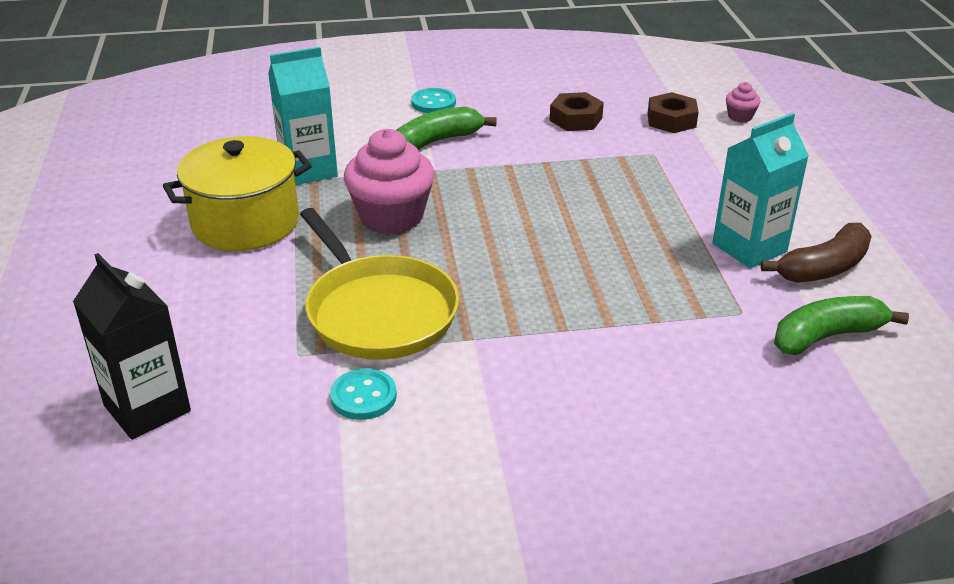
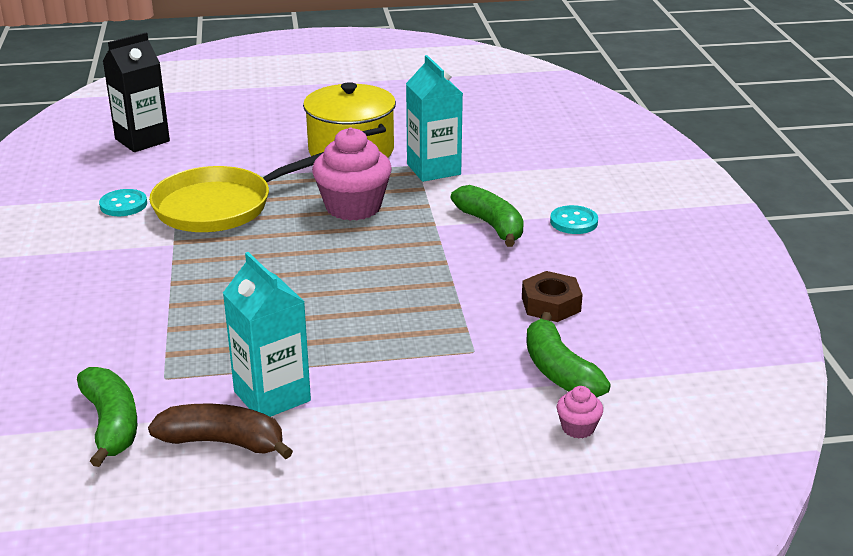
camera: 90 degrees right, 5 degrees down
brown nut [648,92,699,133] -> green banana [526,312,611,397]
brown banana [761,223,872,283] -> brown banana turned 135 degrees clockwise [148,404,293,460]

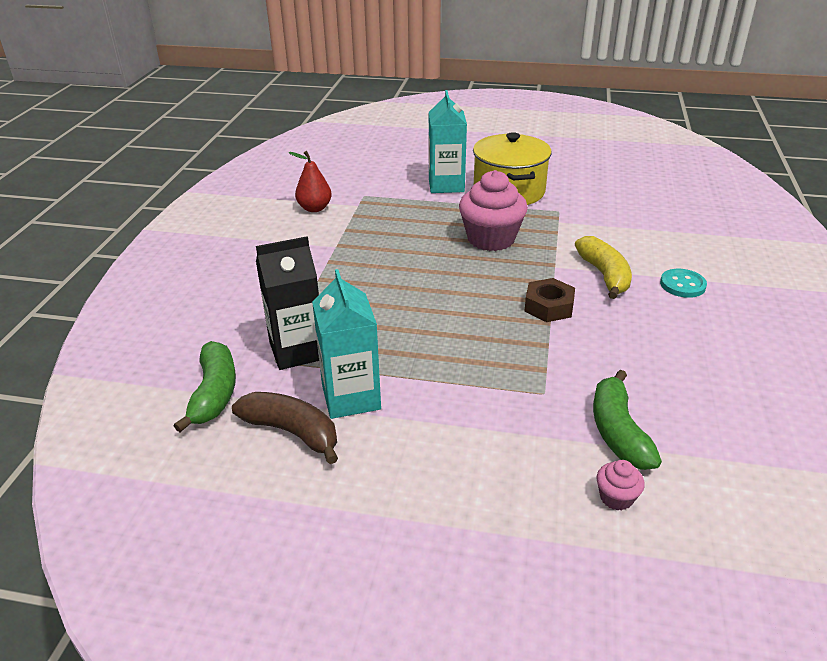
camera: 20 degrees right, 5 degrees up
turquoise button [99,189,147,216] -> red pear [289,151,332,212]
black carton [103,33,170,152] -> black carton moved to [256,236,319,370]
yellow pan [149,152,324,232] -> none
turquoise carton [406,55,463,182] -> turquoise carton moved to [429,90,467,193]
green banana [451,185,524,247] -> yellow banana [575,236,632,299]
brown nut [522,271,583,322] -> brown nut moved to [524,278,575,322]

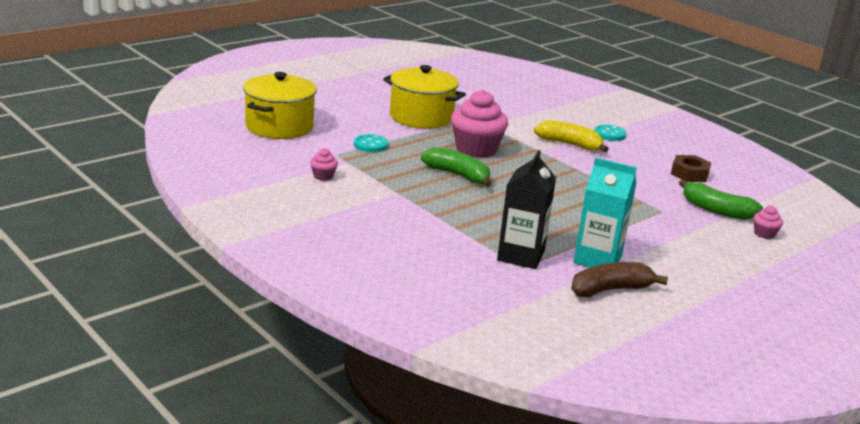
camera: 55 degrees left, 10 degrees down
green banana [174,341,236,432] -> green banana moved to [421,147,492,187]
red pear [289,151,332,212] -> pink cupcake [310,148,338,181]
turquoise carton [429,90,467,193] -> none
brown nut [524,278,575,322] -> brown nut moved to [671,155,711,182]
none -> yellow pot [243,72,317,139]
none -> turquoise button [354,134,388,152]

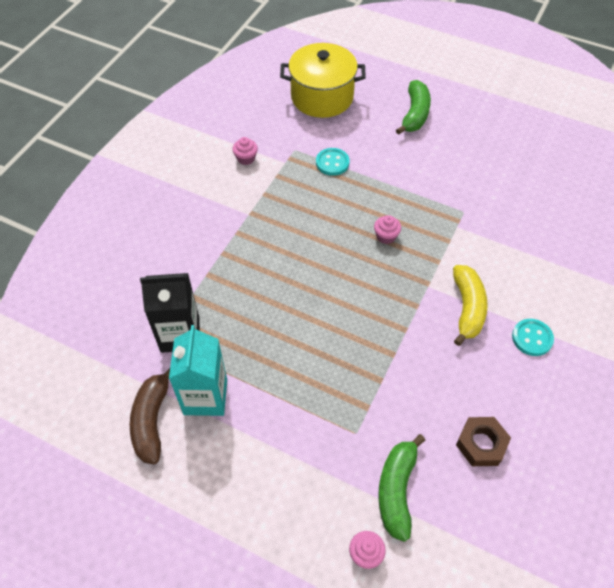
camera: 70 degrees right, 30 degrees up
yellow pot [383,65,466,129] -> none
green banana [421,147,492,187] -> green banana moved to [396,80,431,135]
pink cupcake [451,90,508,158] -> pink cupcake [374,215,401,244], size x0.44
brown banana [571,262,668,297] -> brown banana turned 135 degrees counterclockwise [130,368,170,464]

